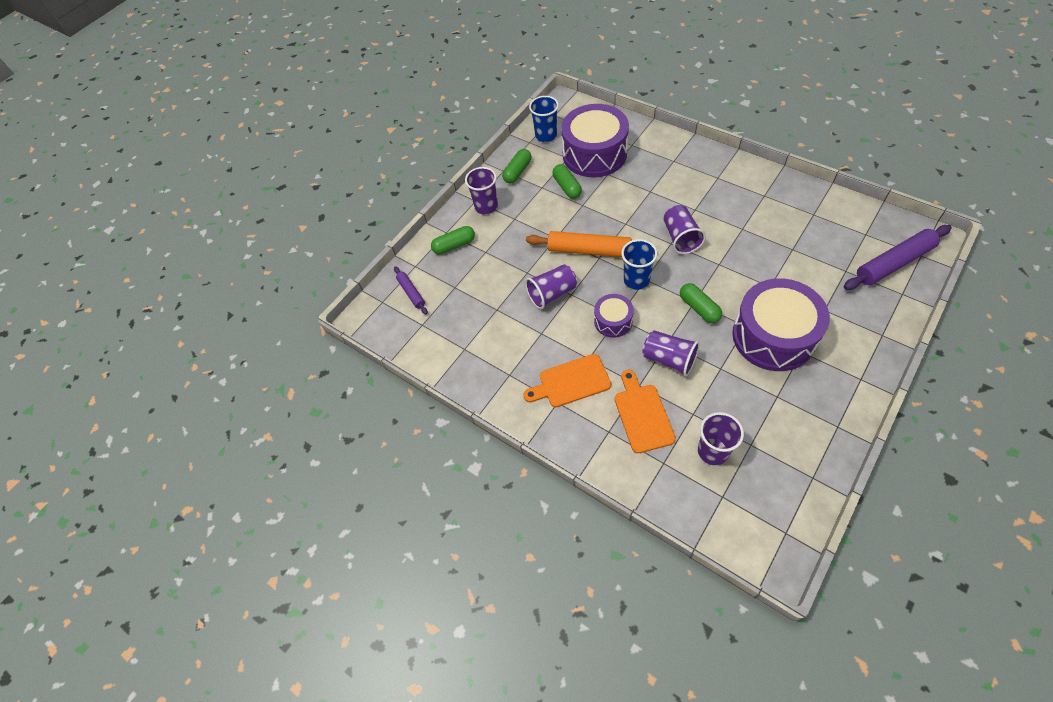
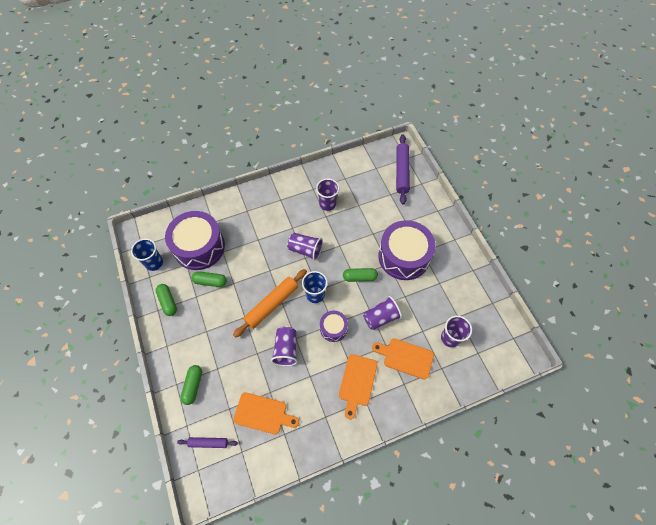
camera: 65 degrees left, 5 degrees up
purple cup [465,167,498,215] -> purple cup moved to [316,179,339,211]
none -> orange cutting board [233,392,299,434]

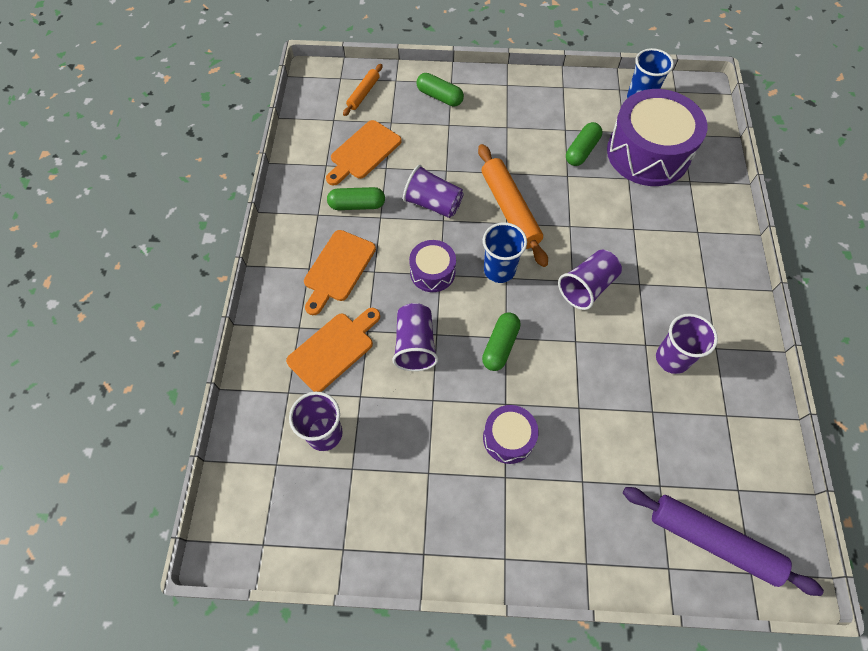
camera: 115 degrees right, 0 degrees up
green capsule [155,284,177,316] -> green capsule moved to [327,187,385,210]
purple rolling pin [177,437,238,448] -> orange rolling pin [343,64,382,116]
orange cutting board [339,354,377,419] -> orange cutting board turned 105 degrees counterclockwise [304,230,376,315]
purple drum [378,220,436,280] -> purple drum [483,405,538,464], size x0.50

